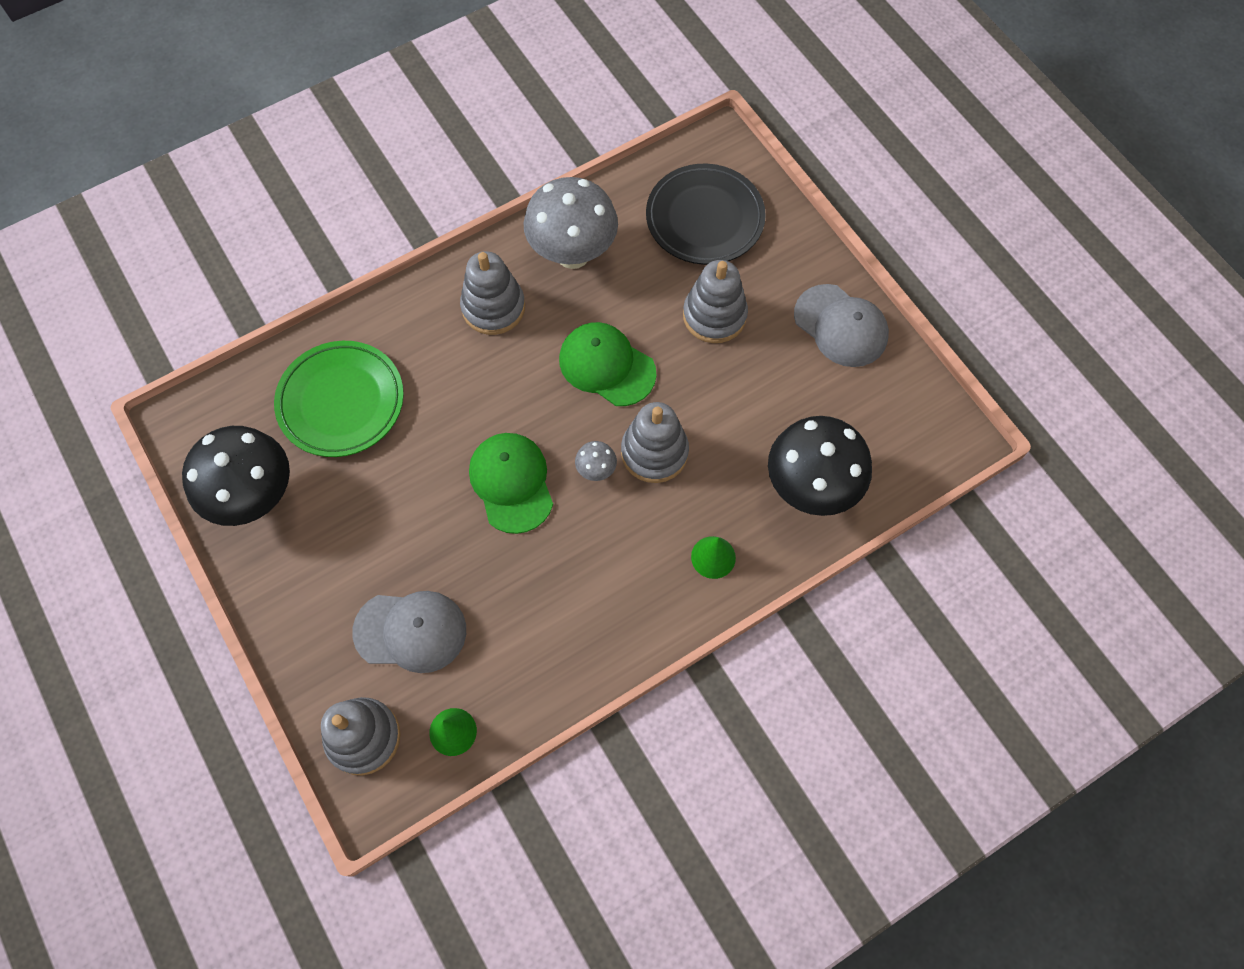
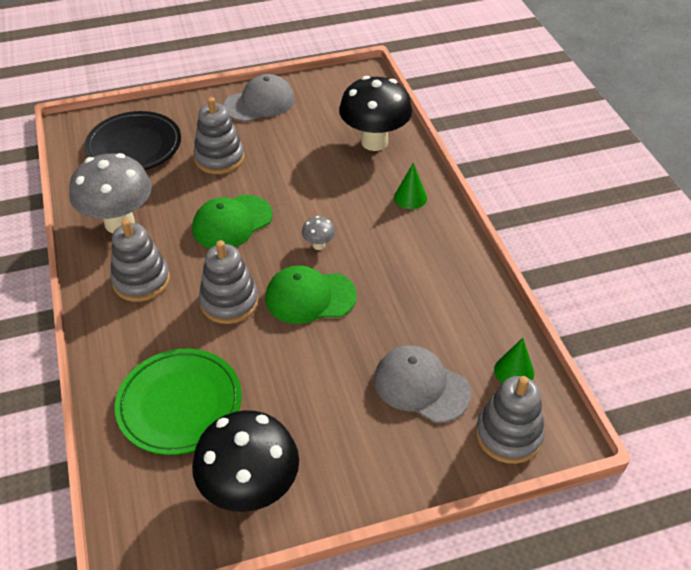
camera: 75 degrees left, 20 degrees down
grey cap [352,591,466,673] -> grey cap turned 75 degrees counterclockwise [374,345,471,423]
grey stacking toy [621,402,689,483] -> grey stacking toy moved to [199,240,259,324]

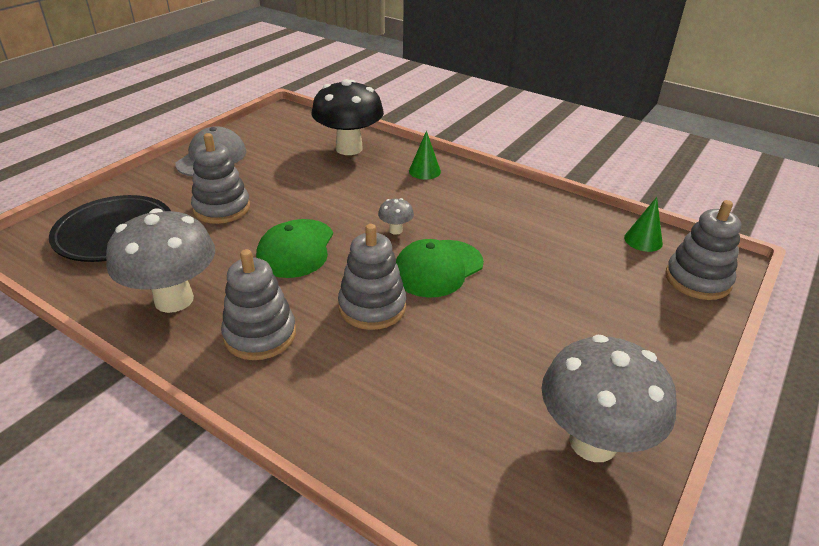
camera: 40 degrees left, 10 degrees down
green plate [115,349,242,455] -> none
black mushroom [192,410,299,512] -> grey mushroom [541,335,677,462]
grey cap [374,345,471,423] -> none

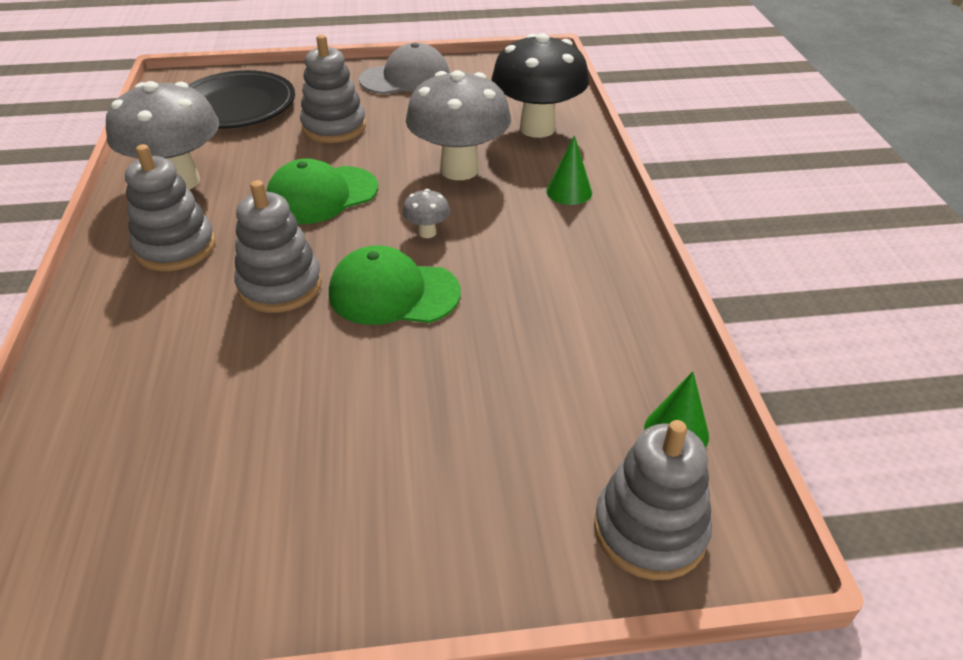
camera: 50 degrees right, 5 degrees up
grey mushroom [541,335,677,462] -> grey mushroom moved to [406,70,511,180]

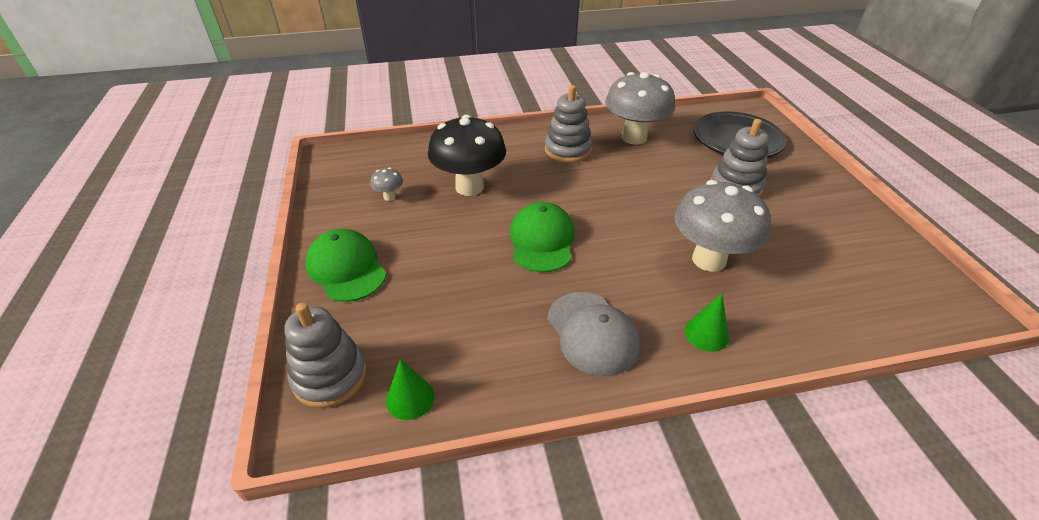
camera: 85 degrees right, 0 degrees up
grey stacking toy [234,180,322,313] -> none
green cap [266,158,378,224] -> green cap moved to [306,229,387,302]
grey cap [359,43,450,94] -> grey cap moved to [547,292,640,376]
grey mushroom [402,189,450,238] -> grey mushroom moved to [370,168,403,201]
black mushroom [491,33,589,138] -> black mushroom moved to [428,115,506,196]

